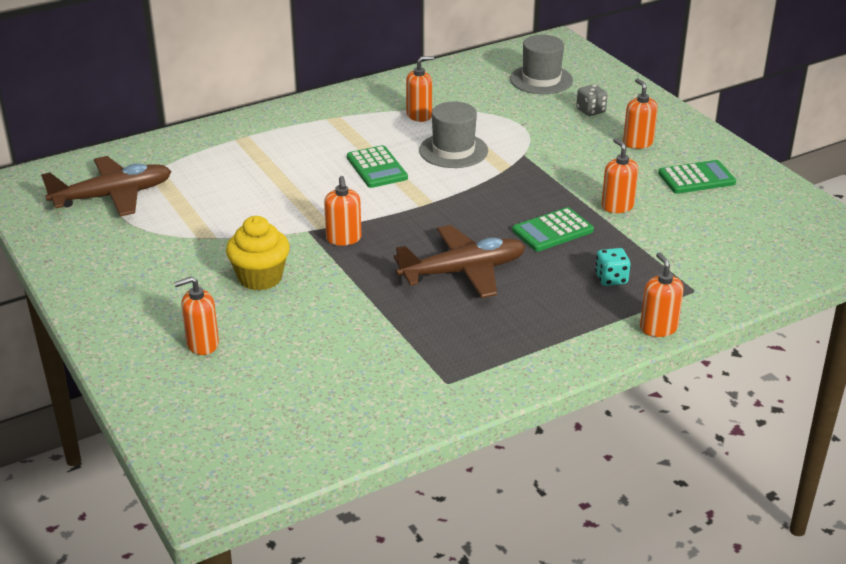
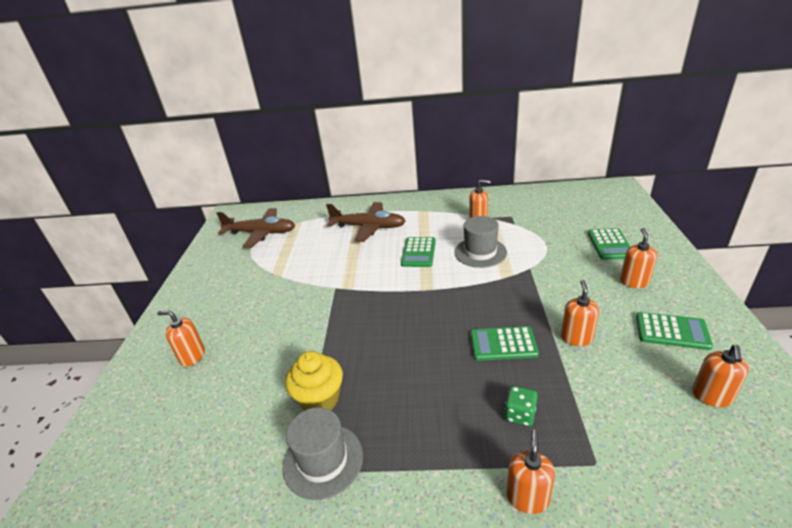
camera: 35 degrees right, 0 degrees up
yellow cupcake [226,216,290,290] -> yellow cupcake moved to [285,351,343,411]
orange soap dispenser [324,176,362,246] -> orange soap dispenser moved to [692,345,749,407]
brown plane [394,225,526,298] -> brown plane moved to [326,202,406,242]
grey hat [510,35,573,94] -> grey hat moved to [282,407,363,500]
grey dice [576,84,608,116] -> green calculator [588,228,630,260]
turquoise dice [595,248,630,286] -> green dice [504,386,538,426]

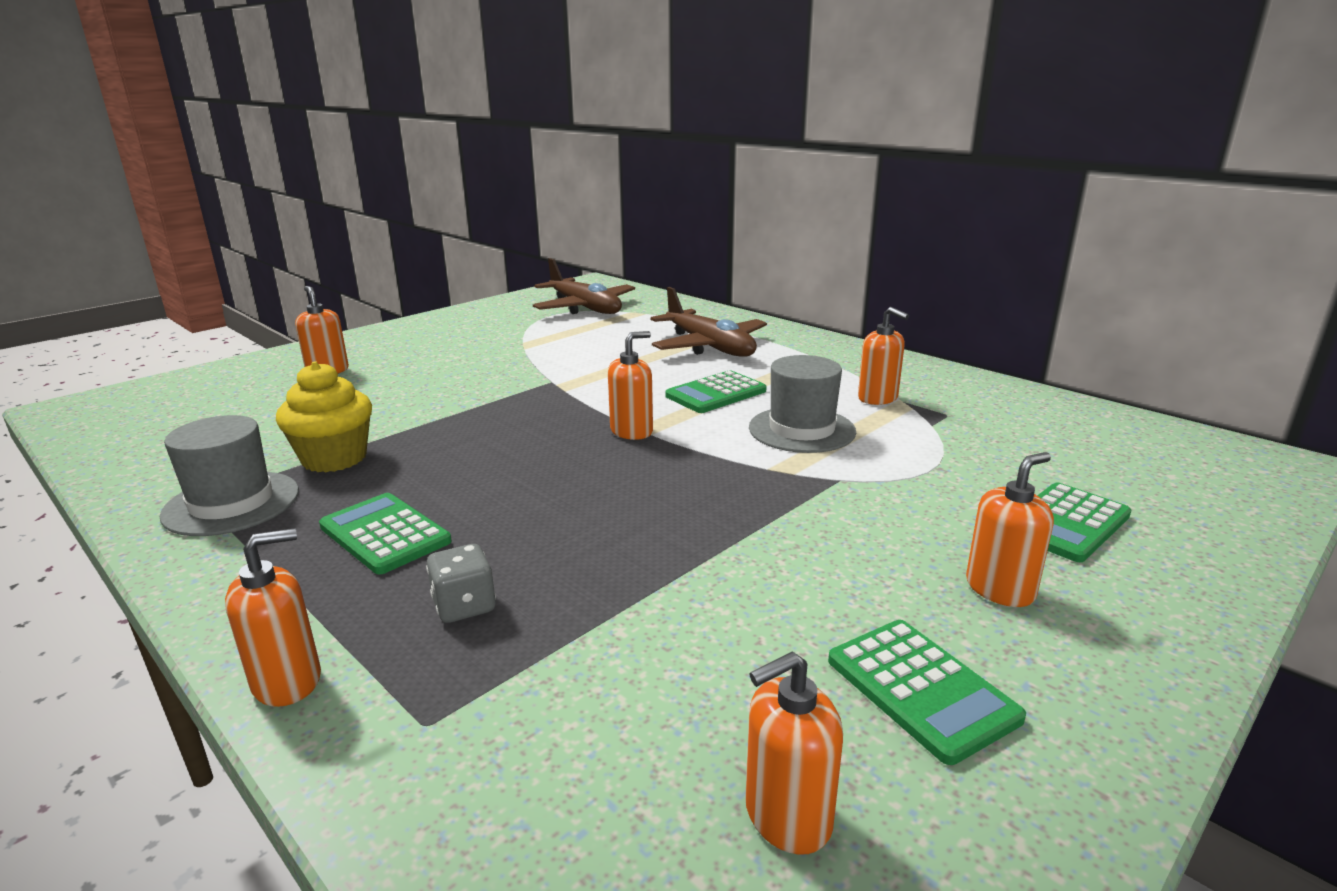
camera: 40 degrees right, 10 degrees down
green calculator [470,326,539,361] -> green calculator moved to [319,493,452,574]
green dice [504,386,538,426] -> grey dice [426,544,496,623]
orange soap dispenser [561,280,599,346] -> orange soap dispenser moved to [608,331,653,440]

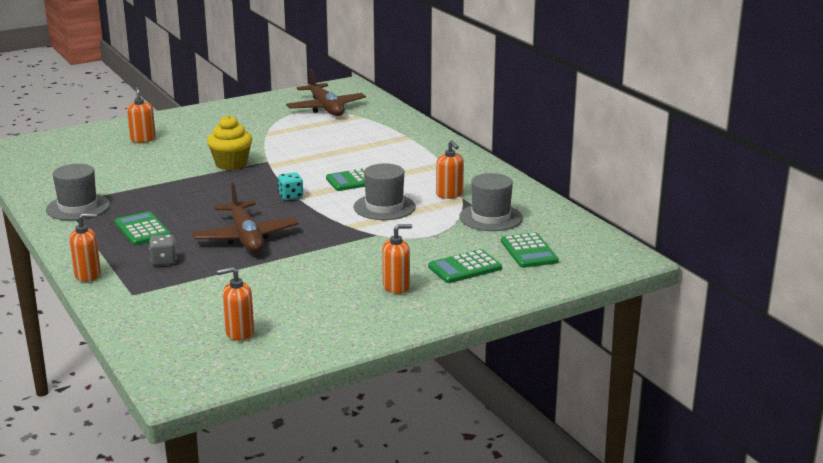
camera: 15 degrees right, 0 degrees up
yellow cupcake [276,361,372,472] -> yellow cupcake moved to [207,115,252,170]
orange soap dispenser [608,331,653,440] -> turquoise dice [277,172,303,200]
brown plane [651,287,767,356] -> brown plane moved to [192,182,298,253]
green calculator [828,620,1026,765] -> green calculator moved to [501,232,559,268]
none -> grey hat [459,173,523,231]

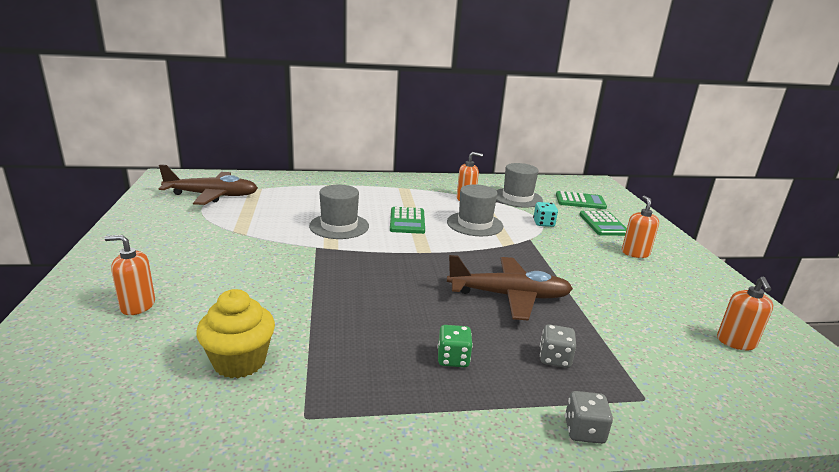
camera: 70 degrees left, 0 degrees up
grey hat [46,164,110,220] -> grey hat moved to [309,185,369,239]
orange soap dispenser [69,213,101,282] -> grey dice [565,391,613,444]
green calculator [115,211,170,245] -> green dice [437,325,473,367]
yellow cupcake [207,115,252,170] -> yellow cupcake moved to [196,289,275,378]
turquoise dice [277,172,303,200] -> turquoise dice moved to [533,202,558,227]

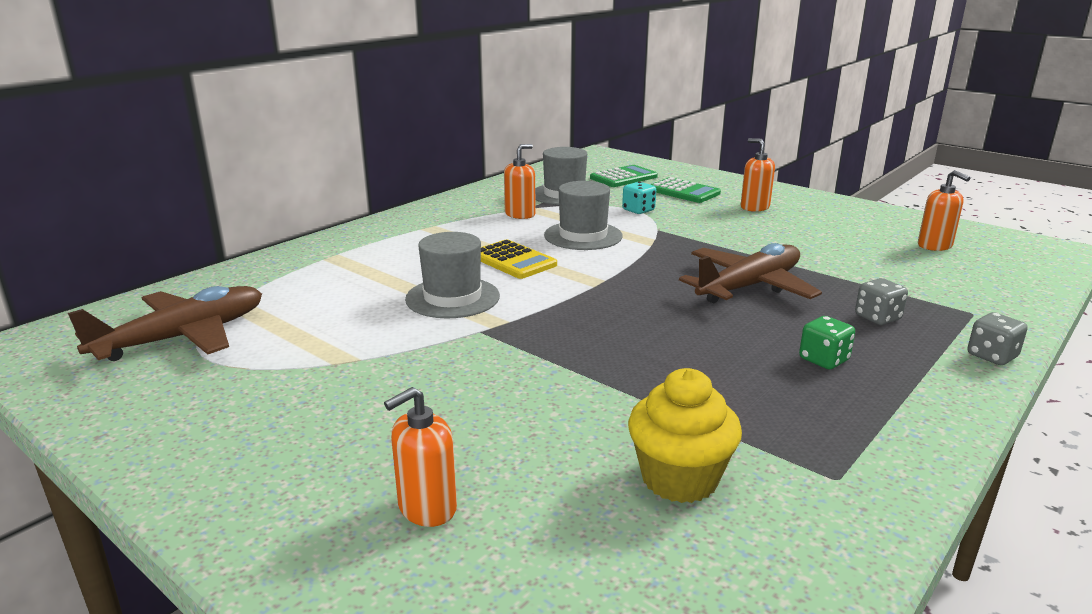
camera: 40 degrees left, 0 degrees up
green calculator [390,207,425,234] -> yellow calculator [481,239,557,279]

